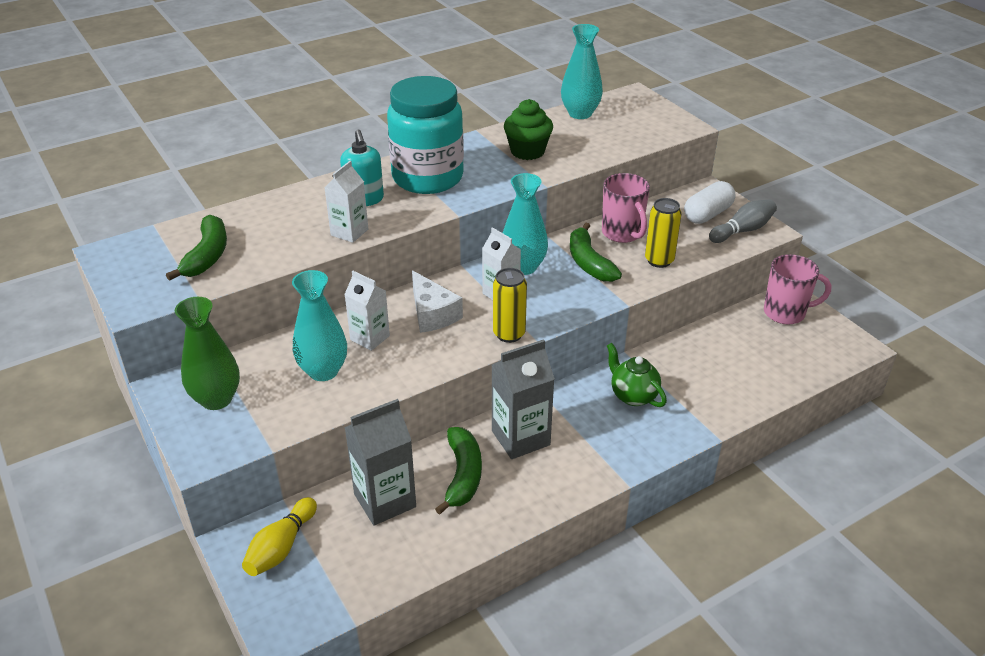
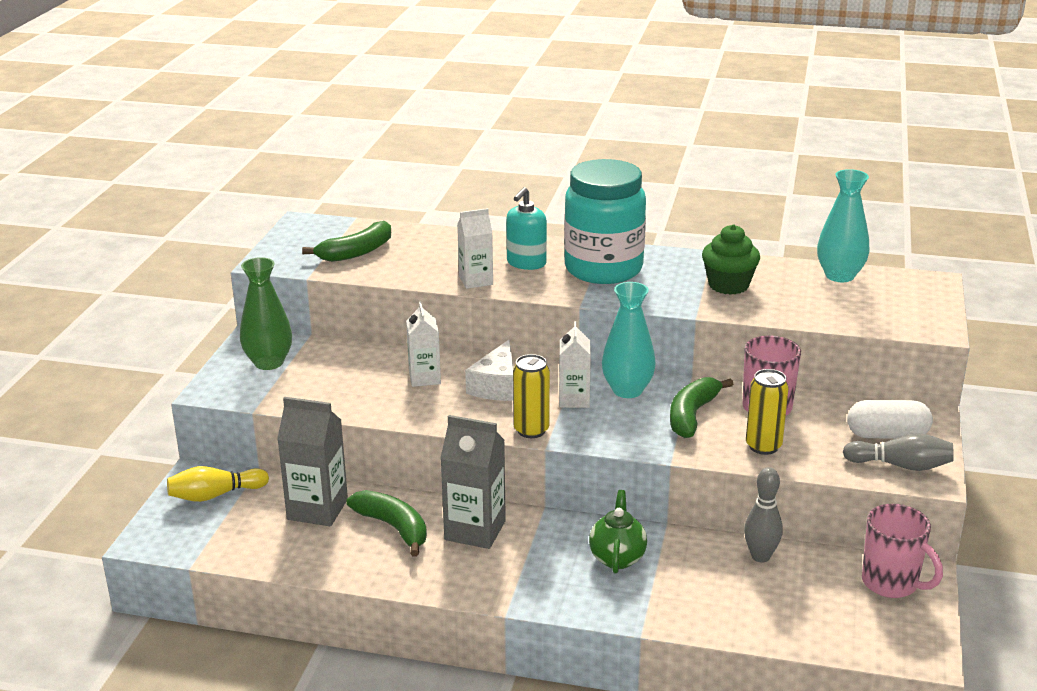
camera: 45 degrees right, 10 degrees down
turquoise vase [292,270,347,381] -> none
green banana [435,427,482,515] -> green banana turned 90 degrees counterclockwise [347,490,427,556]
none -> grey bowling pin [744,467,783,562]

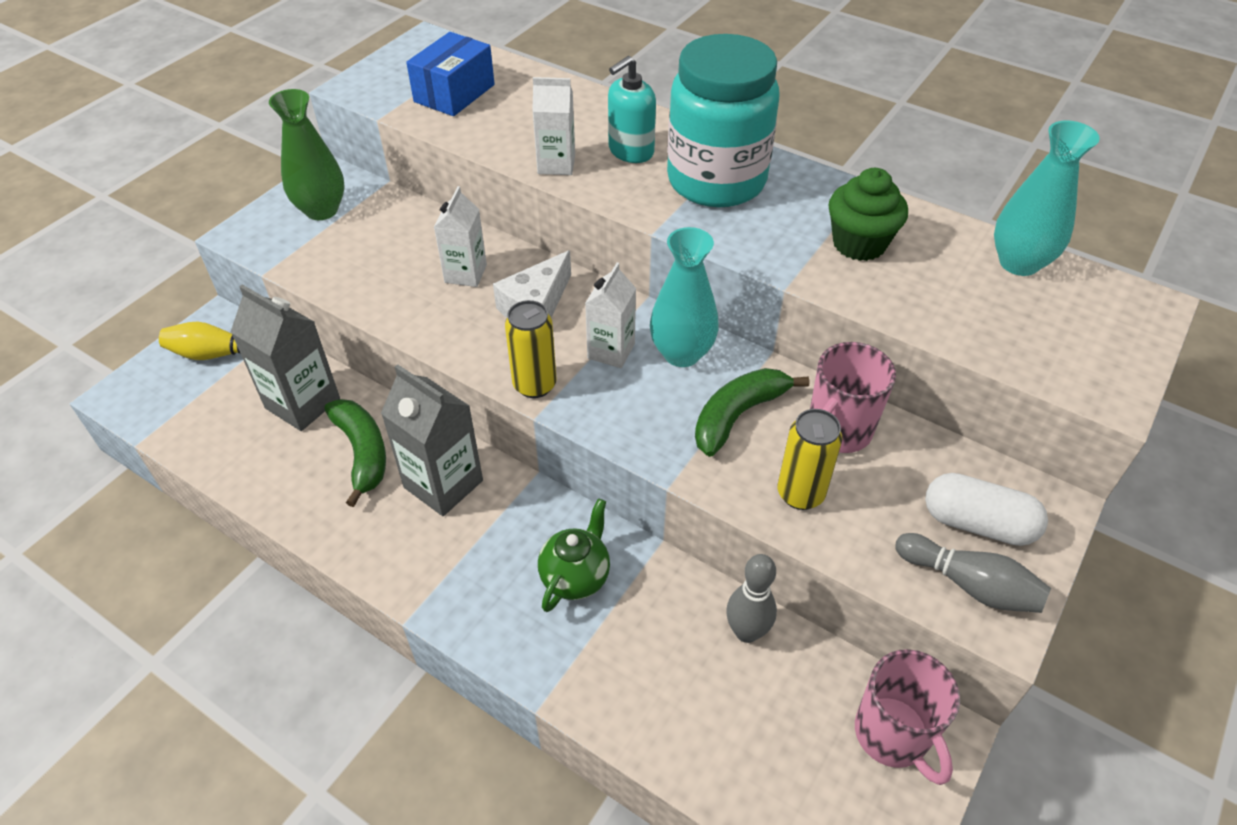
camera: 20 degrees right, 20 degrees up
green banana [302,221,391,262] -> blue box [406,32,495,116]

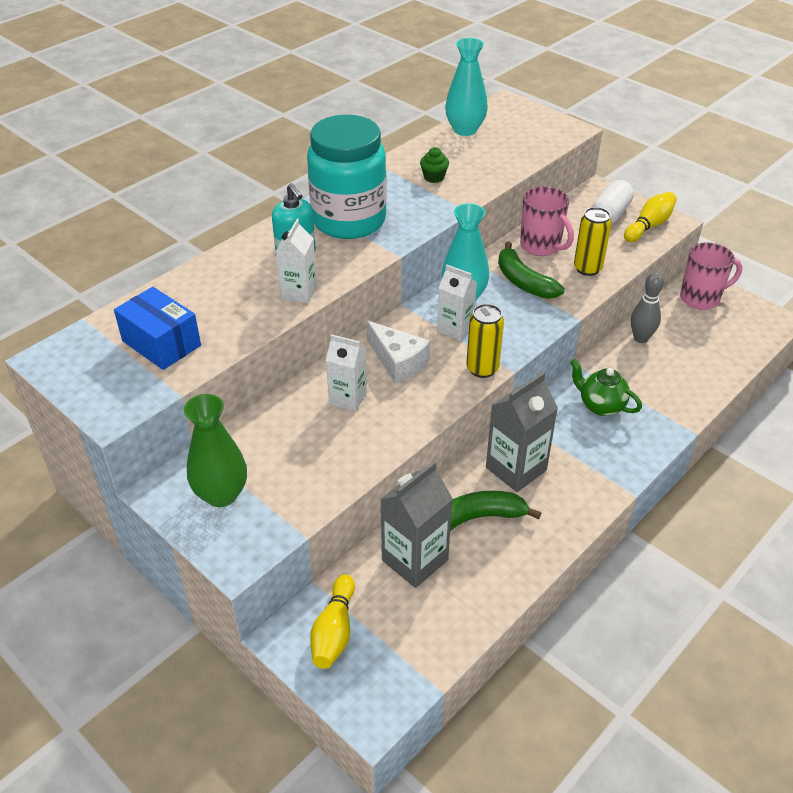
camera: 80 degrees left, 5 degrees down
green cupcake [828,168,908,261] -> green cupcake [420,147,449,183], size x0.58
grey bowling pin [895,533,1051,613] -> yellow bowling pin [624,192,677,242]

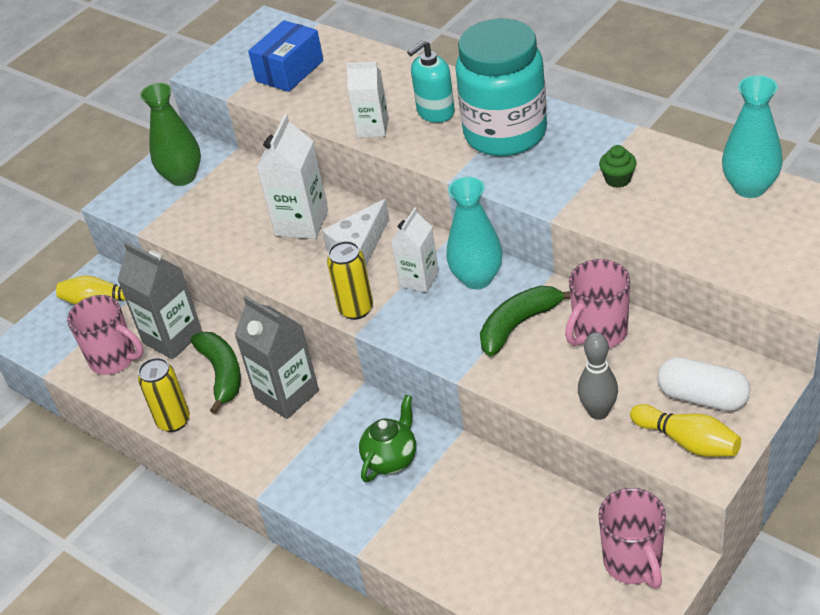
camera: 90 degrees right, 0 degrees up
white carton [326,334,367,412] -> white carton [257,114,328,239], size x1.53
yellow can [574,207,612,276] -> yellow can moved to [138,358,190,432]
grey bowling pin [631,272,664,343] -> grey bowling pin moved to [578,332,618,420]
none -> pink mug [67,295,143,375]

